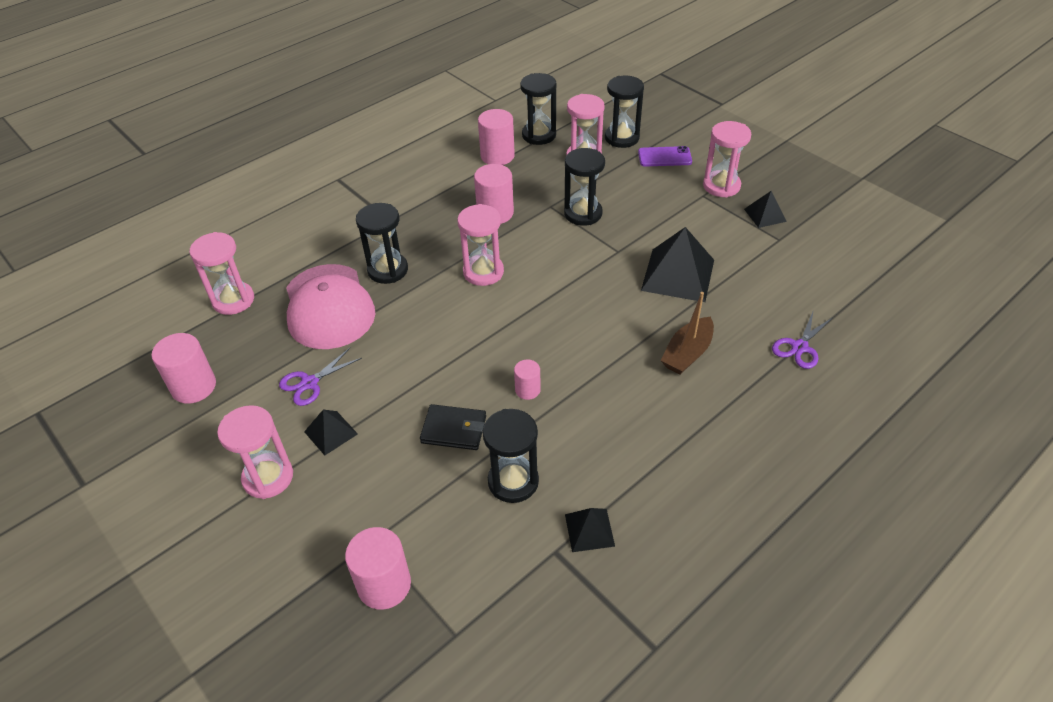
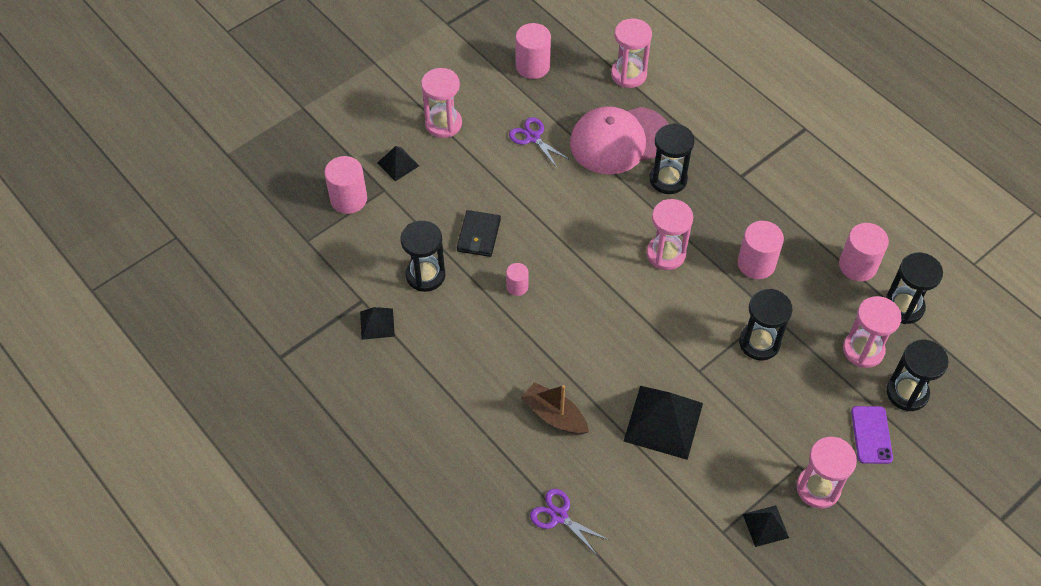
camera: 90 degrees right, 10 degrees up
black pyramid [304,410,358,455] -> black pyramid moved to [377,146,419,181]

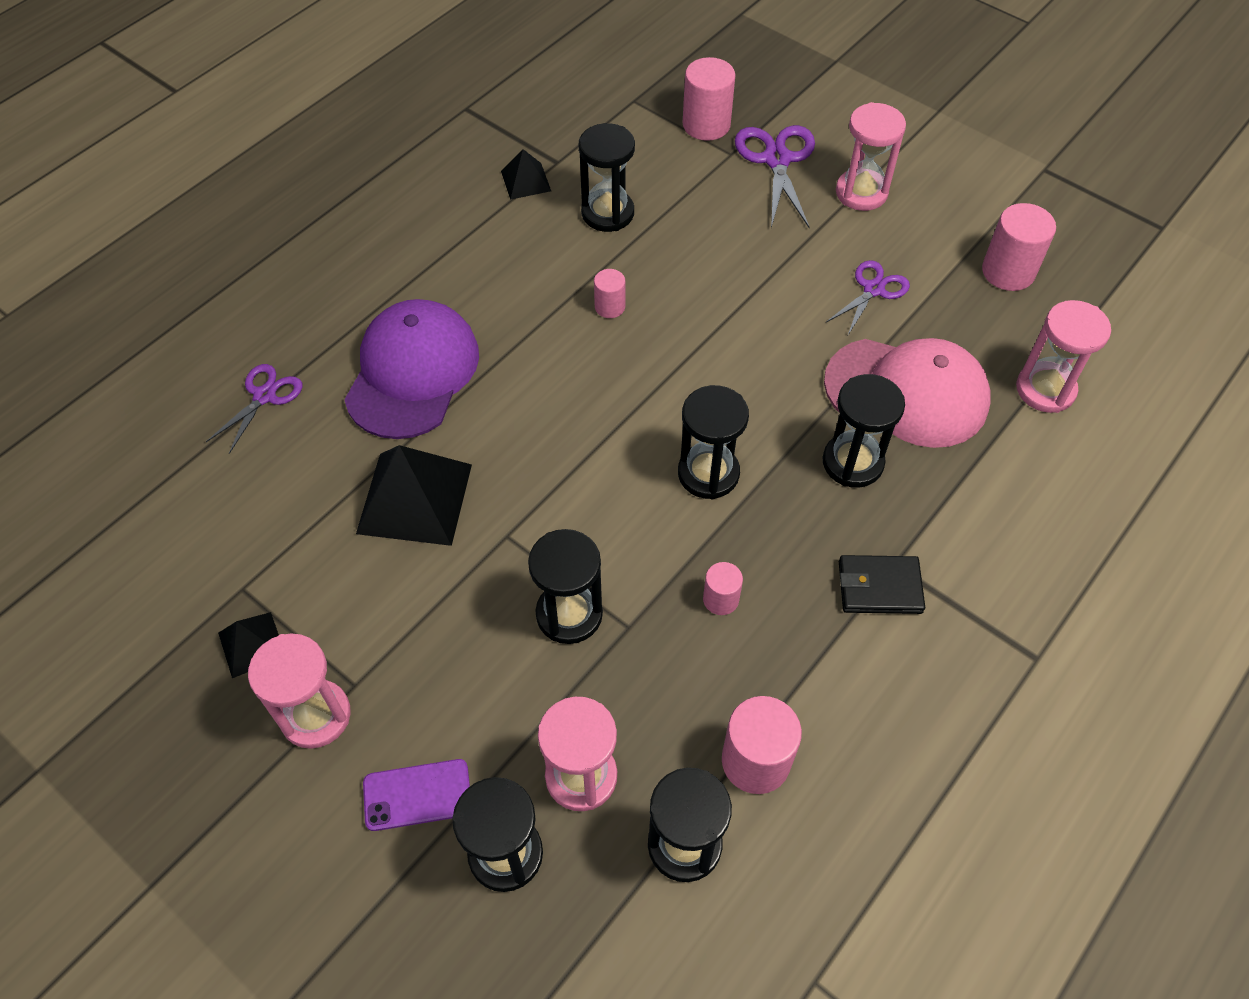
camera: 80 degrees right, 0 degrees up
black pyramid [377,146,419,181] -> purple scissors [735,125,815,228]
black wallet [457,210,501,257] -> black wallet moved to [839,555,925,614]
brown boat [521,382,589,435] -> purple cap [344,299,479,439]
pink cap [570,106,669,174] -> pink cap turned 135 degrees clockwise [824,338,991,448]
pink hourglass [647,199,693,270] -> black hourglass [678,385,749,499]
pink cylinder [738,221,784,279] -> pink cylinder [703,562,743,615], size x0.57

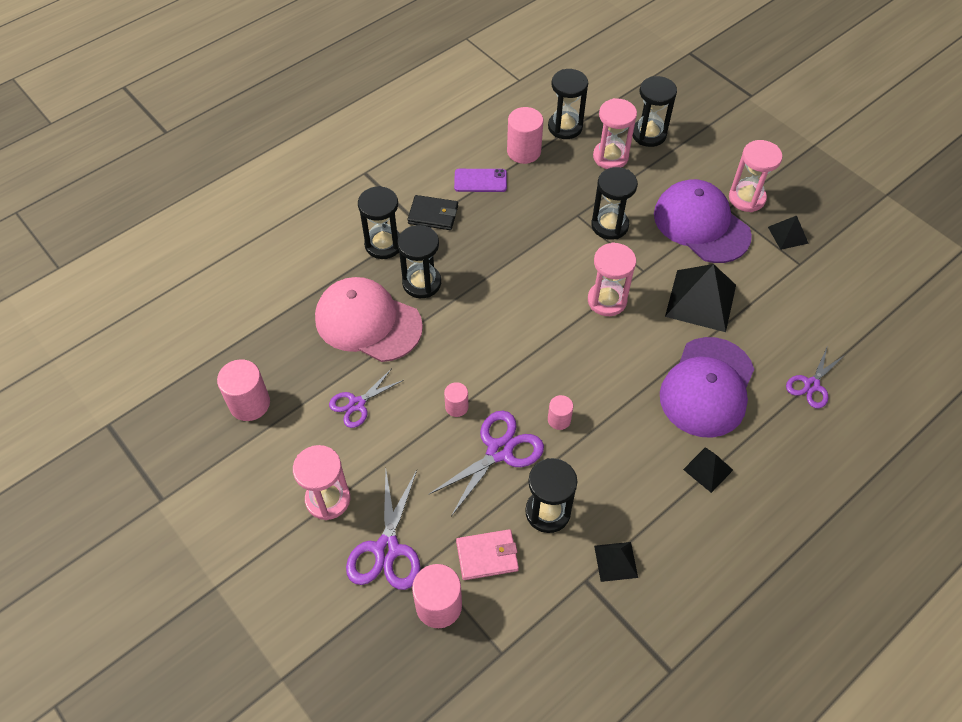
camera: 170 degrees left, 0 degrees up
purple phone [363,759,470,831] -> purple phone moved to [454,169,507,192]
black hourglass [678,385,749,499] -> black hourglass moved to [358,186,400,259]
pink cylinder [703,562,743,615] -> pink cylinder moved to [444,382,468,417]
pink hourglass [1016,300,1111,413] -> pink hourglass moved to [588,242,636,316]
none -> purple scissors [428,411,544,516]
none -> pink wallet [456,529,519,580]
none -> purple cap [654,179,752,263]
none -> black pyramid [683,447,733,493]

